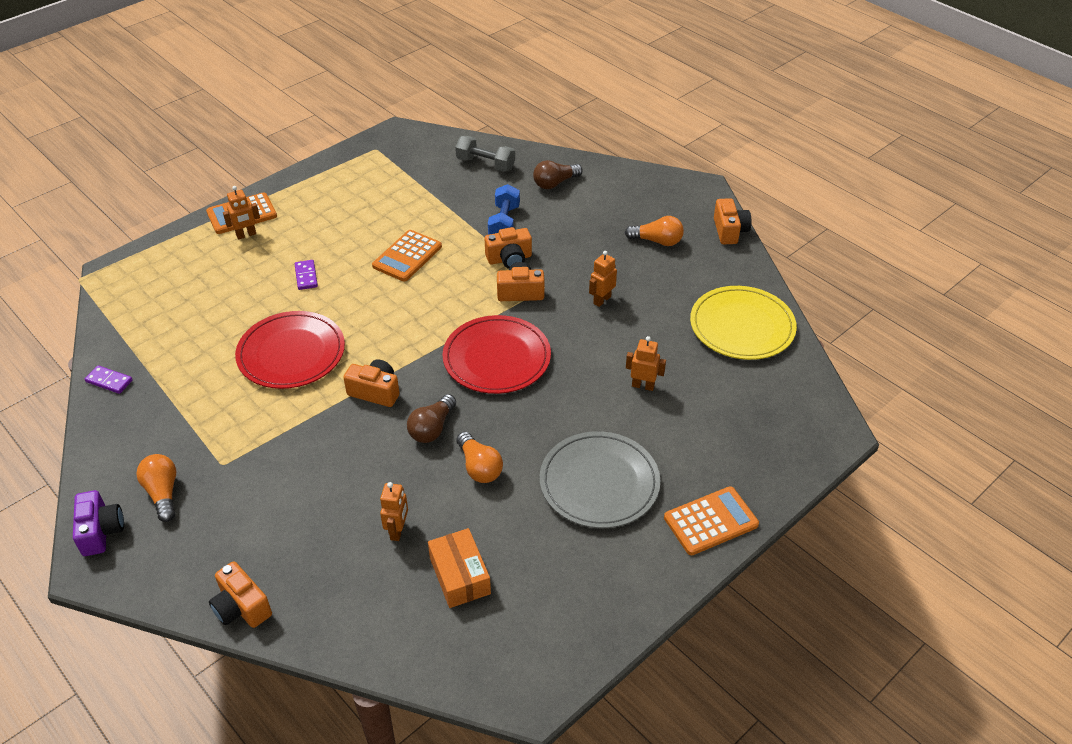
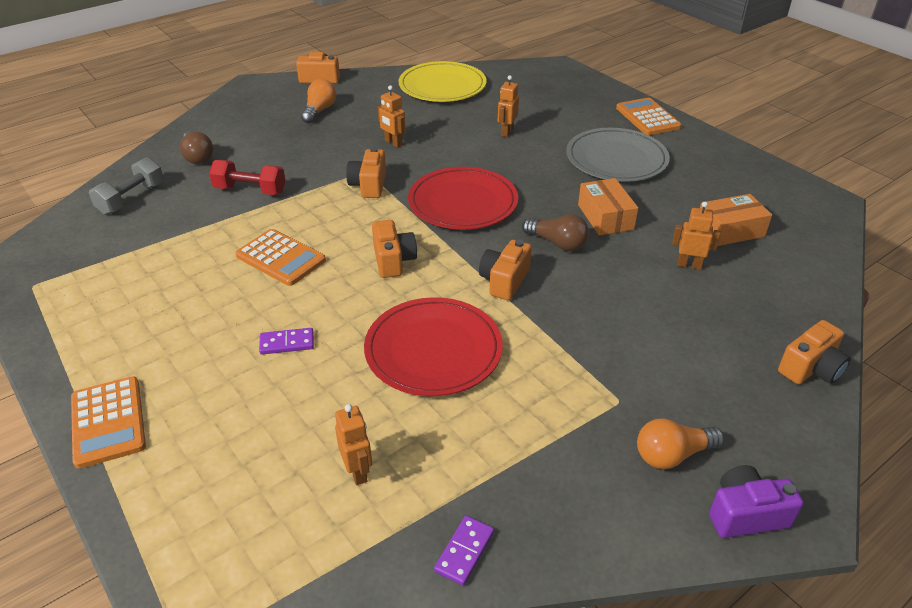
camera: 85 degrees left, 5 degrees down
orange robot [223,186,260,240] -> orange robot moved to [335,404,372,485]
orange light bulb [456,432,503,483] -> orange box [578,178,638,235]
orange camera [485,227,532,269] -> orange camera moved to [372,220,417,278]
blue dumbbell [488,184,520,235] -> red dumbbell [209,160,286,195]

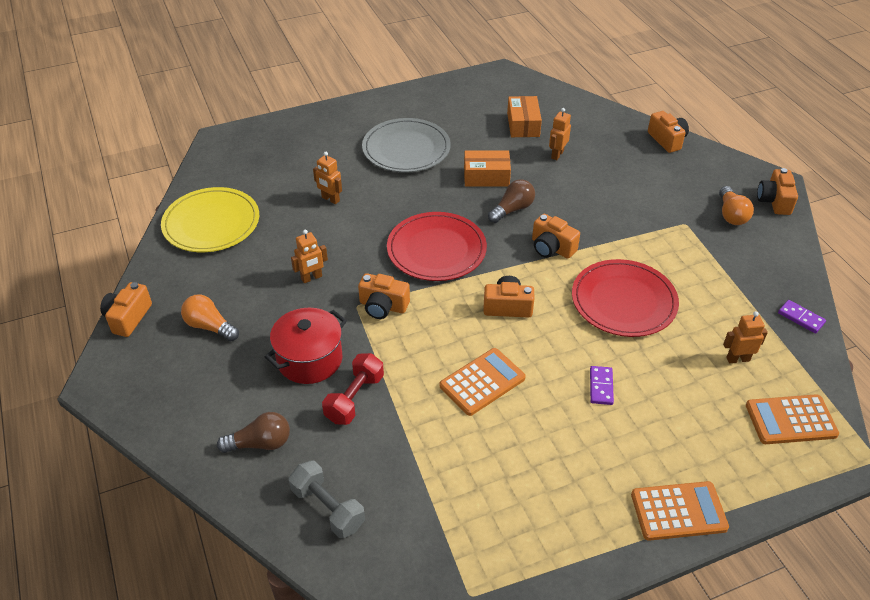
camera: 75 degrees left, 5 degrees up
orange calculator [616,98,682,135] -> orange calculator moved to [746,394,839,444]
purple camera [709,465,803,538] -> orange camera [757,168,798,215]
none -> red pot [265,308,347,384]

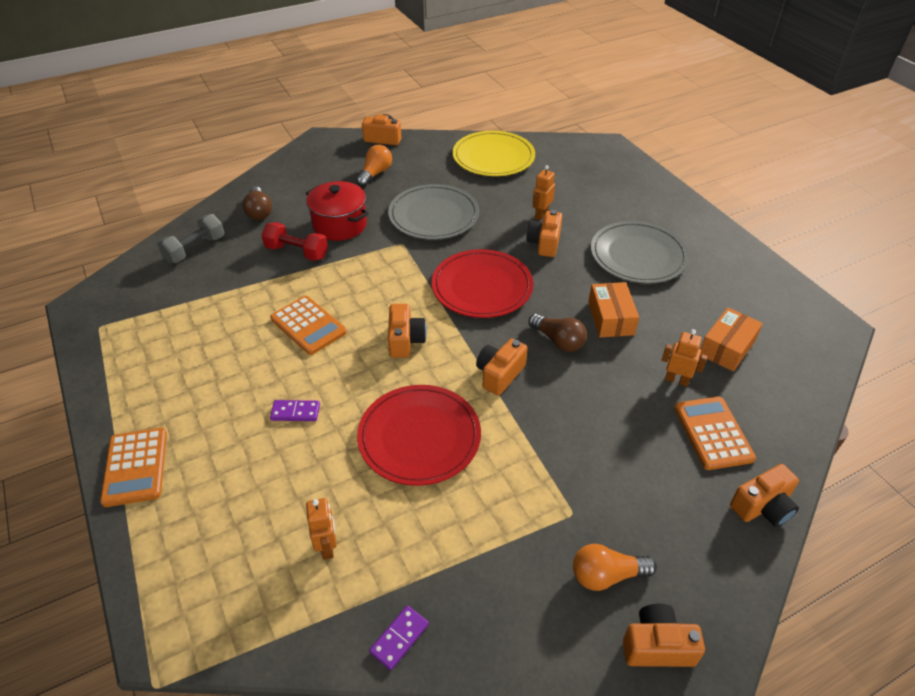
camera: 85 degrees right, 0 degrees up
orange robot [291,230,328,283] -> grey plate [388,184,479,240]
orange camera [358,273,410,319] -> orange camera moved to [526,210,562,257]
orange box [507,96,542,137] -> orange box turned 45 degrees counterclockwise [700,308,763,372]
orange calculator [746,394,839,444] -> orange calculator moved to [674,397,756,470]

